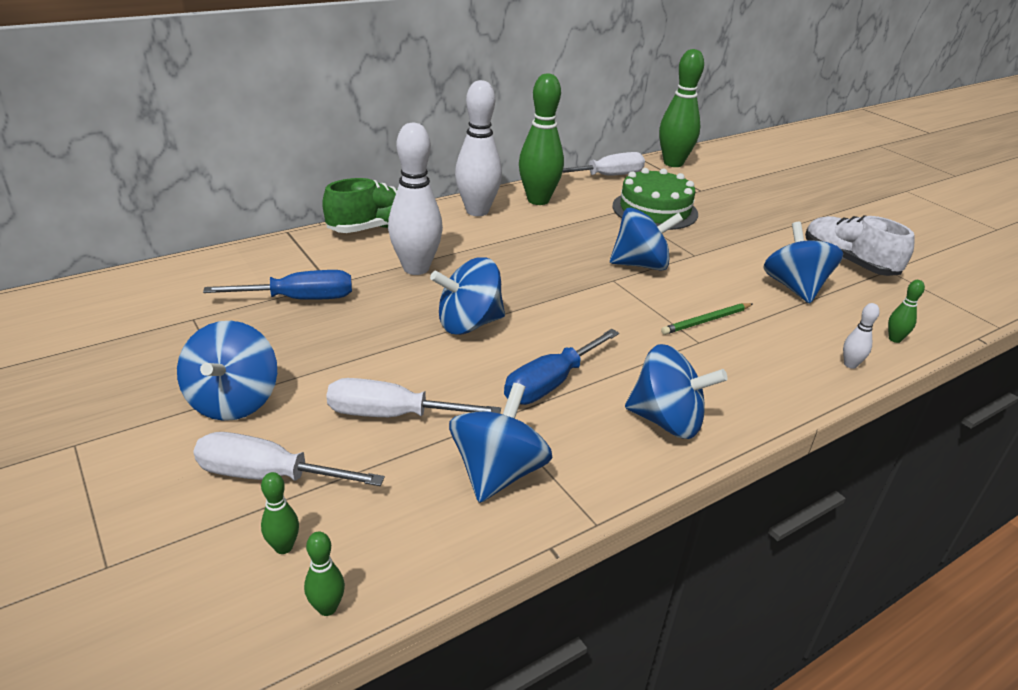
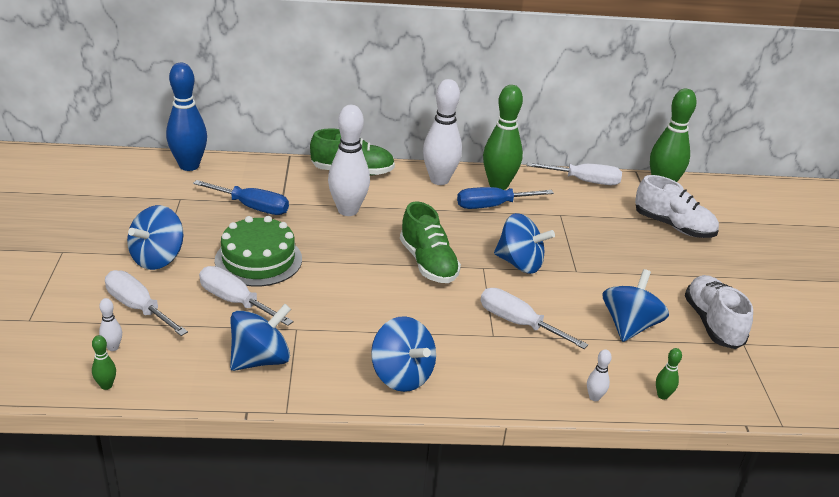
camera: 30 degrees right, 0 degrees up
green bowling pin [261,472,299,554] -> white bowling pin [99,298,122,351]
blue spinning top [430,258,505,335] -> none
blue screwdriver [504,329,619,405] -> blue screwdriver moved to [457,187,554,209]
green cake [612,168,698,230] -> green cake moved to [214,216,302,287]
green pencil [661,303,753,335] -> white screwdriver [481,288,588,349]
none -> blue bowling pin [166,63,207,171]
none -> green shoe [400,202,461,283]
none -> white shoe [635,175,719,238]

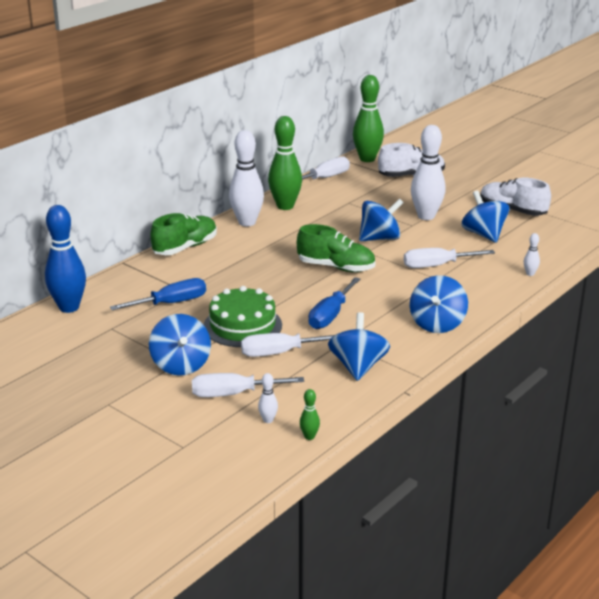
camera: 45 degrees left, 5 degrees down
white bowling pin [328,105,370,216] -> white bowling pin moved to [411,125,445,220]
blue spinning top [371,316,436,392] -> blue spinning top turned 105 degrees clockwise [410,275,468,333]
blue screwdriver [457,187,554,209] -> blue screwdriver moved to [308,277,361,329]
green bowling pin [656,348,682,400] -> none

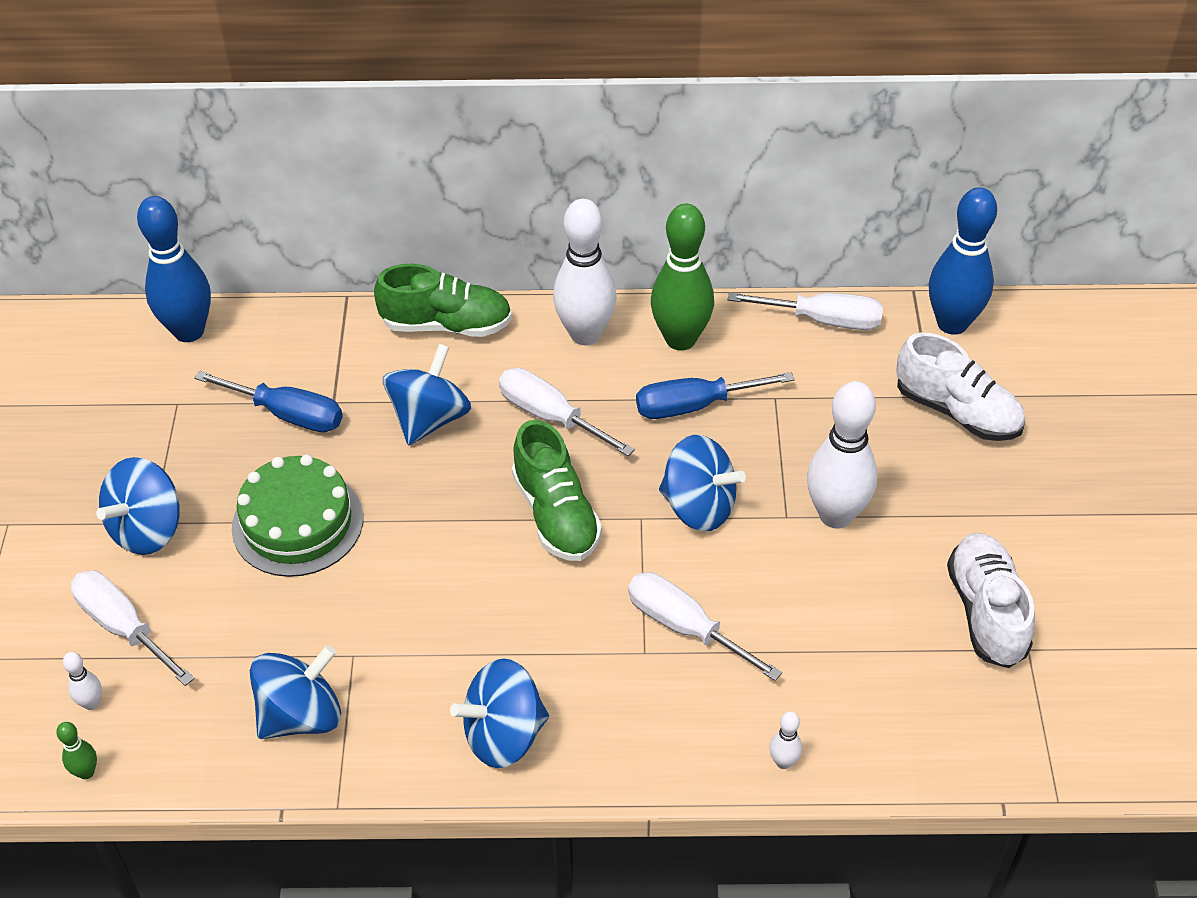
camera: 50 degrees right, 20 degrees up
white screwdriver [241,333,335,357] -> white screwdriver moved to [499,368,635,456]
blue screwdriver [308,277,361,329] -> blue screwdriver moved to [636,372,795,419]
green bowling pin [353,75,384,162] -> blue bowling pin [929,187,997,335]
blue spinning top [461,190,510,243] -> blue spinning top moved to [383,344,471,445]

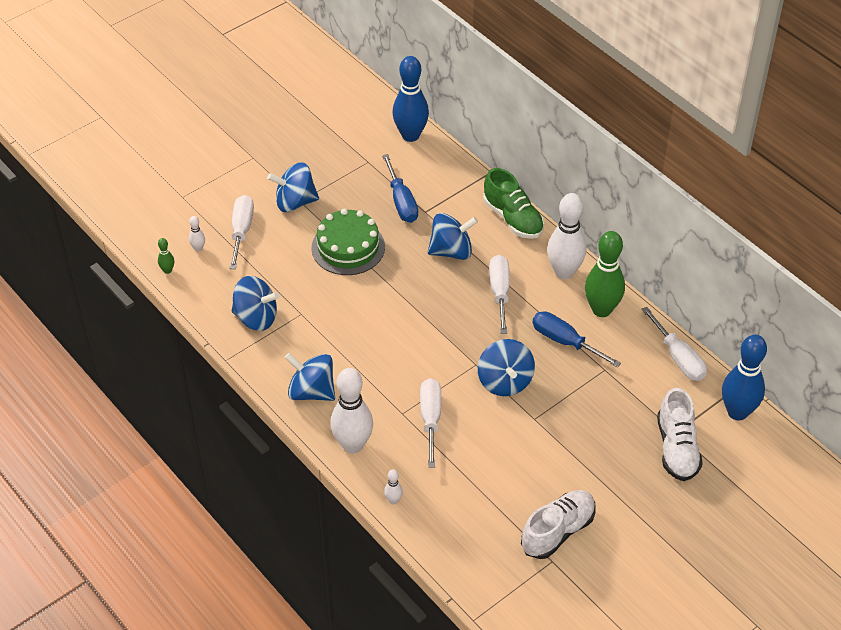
camera: 50 degrees right, 0 degrees up
green shoe [512,420,602,561] -> none
white bowling pin [807,381,877,529] -> white bowling pin moved to [330,368,373,454]

